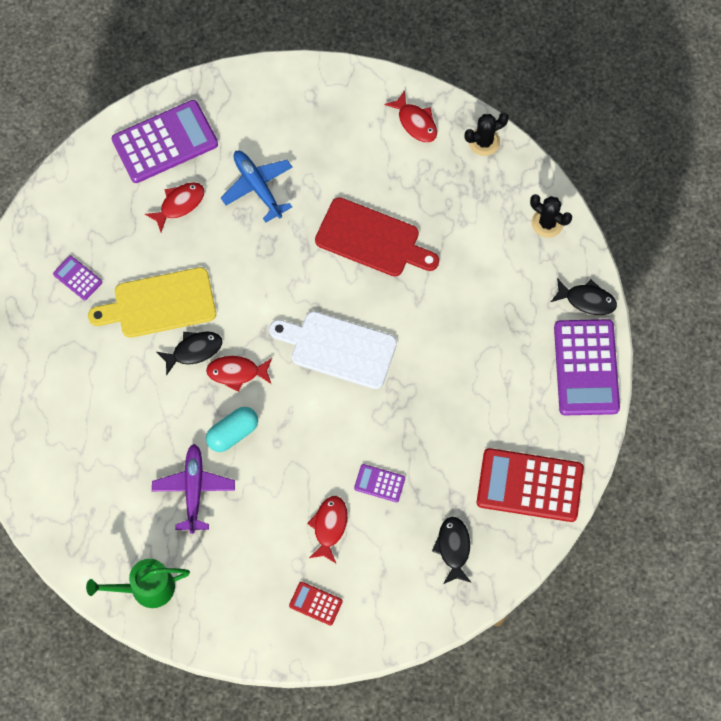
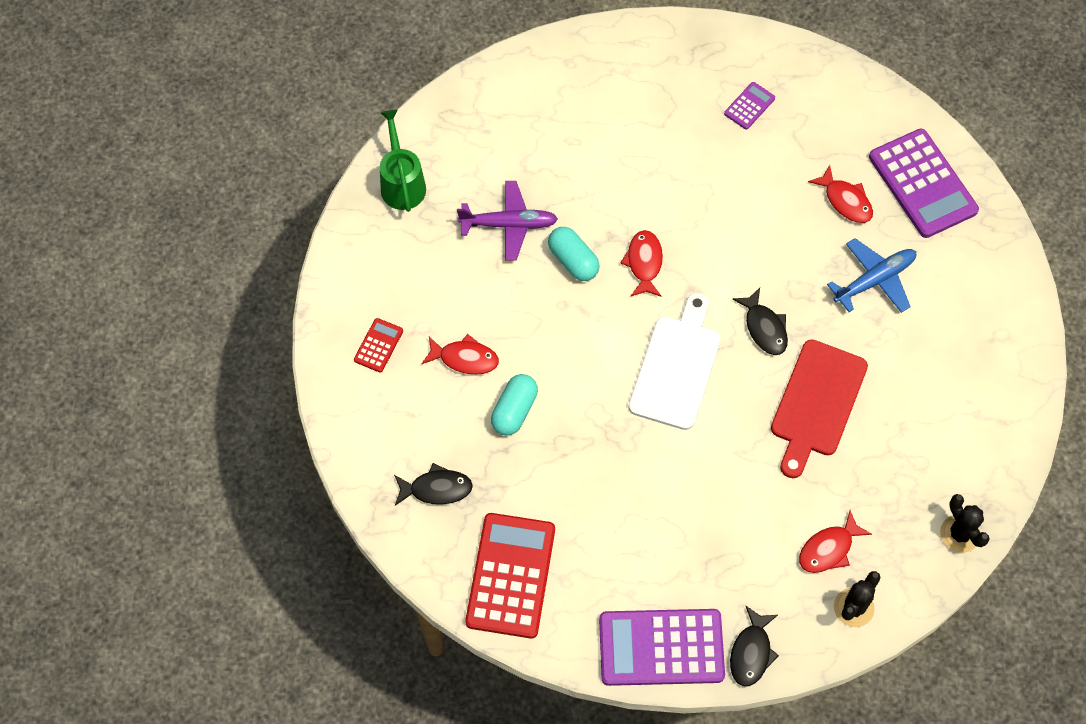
camera: 90 degrees right, 5 degrees down
yellow cutting board [88,267,216,338] -> none
black fish [157,331,222,376] -> black fish moved to [732,288,788,355]
purple calculator [354,464,405,502] -> turquoise capsule [491,374,538,436]
red fish [384,90,437,143] -> red fish moved to [799,510,872,573]

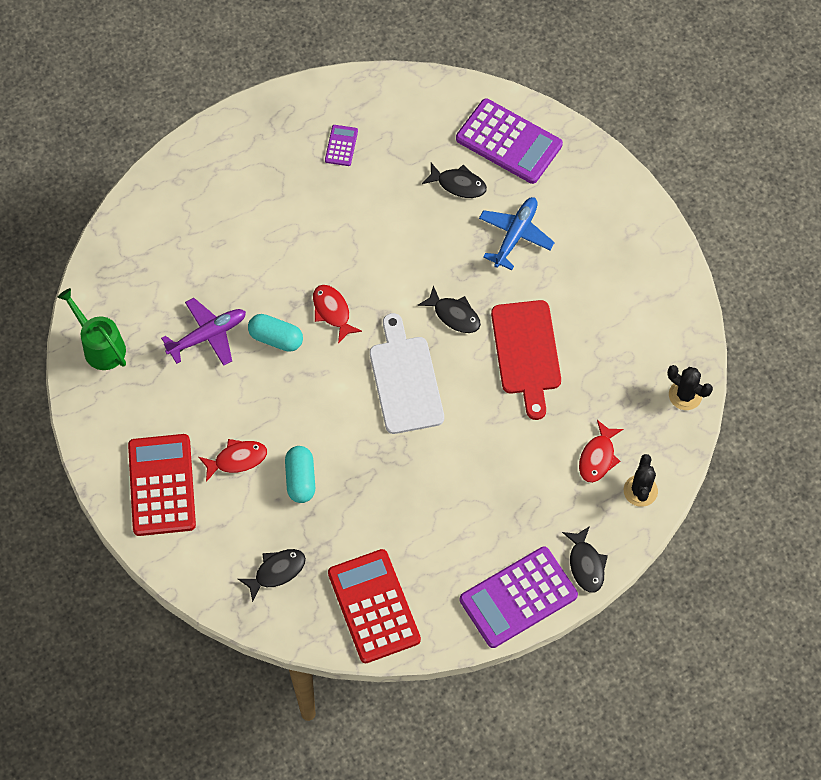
camera: 30 degrees left, 0 degrees up
red calculator [354,318,403,372] -> red calculator [128,434,196,536], size x2.17
red fish [808,165,873,223] -> black fish [422,163,487,198]

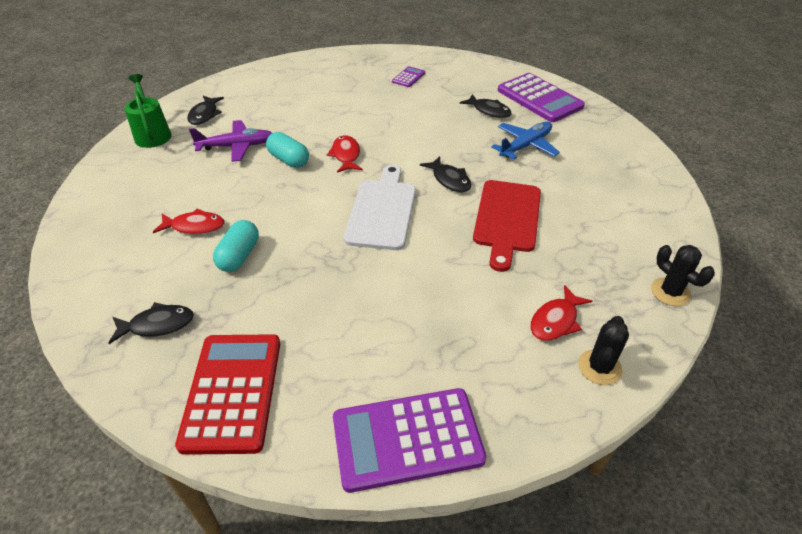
camera: 20 degrees right, 20 degrees down
red calculator [128,434,196,536] -> none
black fish [562,526,608,593] -> black fish moved to [187,96,224,125]

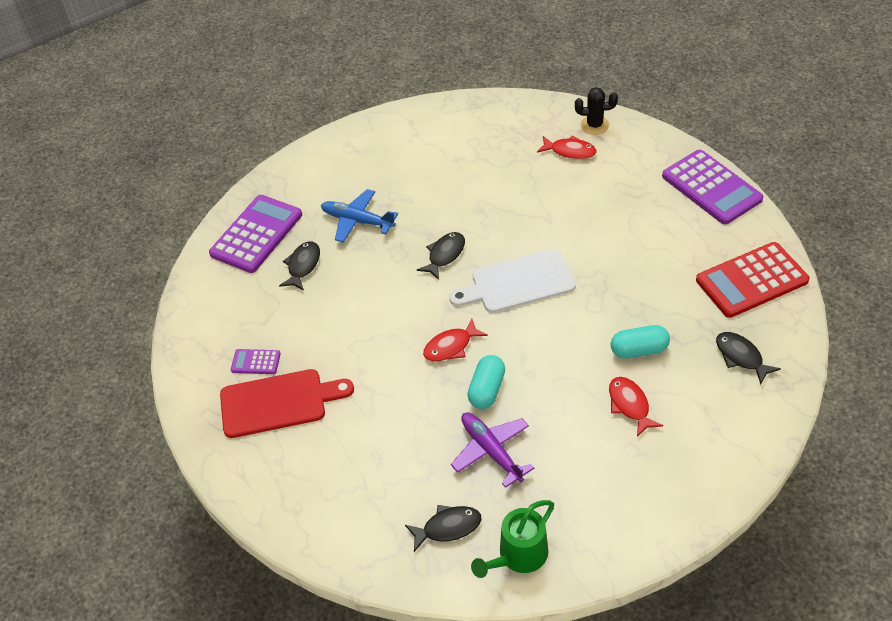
camera: 110 degrees left, 5 degrees up
red cutting board [473,180,541,272] -> red cutting board moved to [220,369,354,438]
black cactus [651,245,715,306] -> none

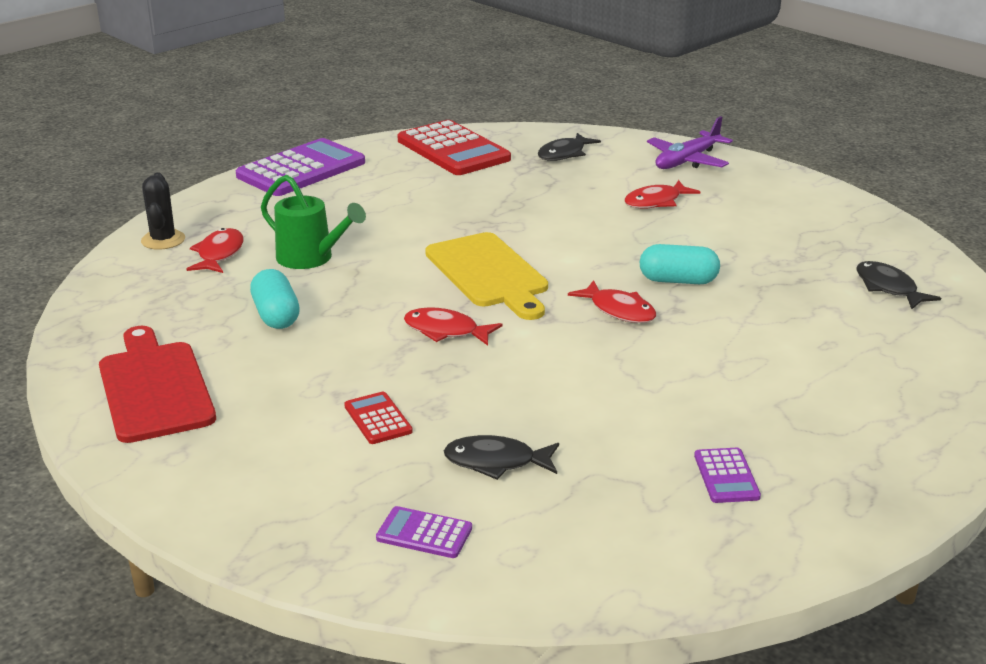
camera: 105 degrees left, 20 degrees down
purple calculator [209,195,302,273] -> purple calculator [376,506,472,558], size x0.46
red cutting board [220,369,354,438] -> red cutting board moved to [99,326,216,443]
blue plane [321,189,398,243] -> red calculator [344,392,413,444]
black fish [417,232,465,280] -> red fish [404,307,503,346]
white cutting board [449,249,576,313] -> yellow cutting board [425,232,548,320]
purple plane [451,412,534,488] -> purple plane moved to [647,116,733,169]
green watering can [471,500,554,578] -> green watering can moved to [261,175,366,269]
turquoise capsule [611,325,670,359] -> turquoise capsule moved to [250,269,300,329]

